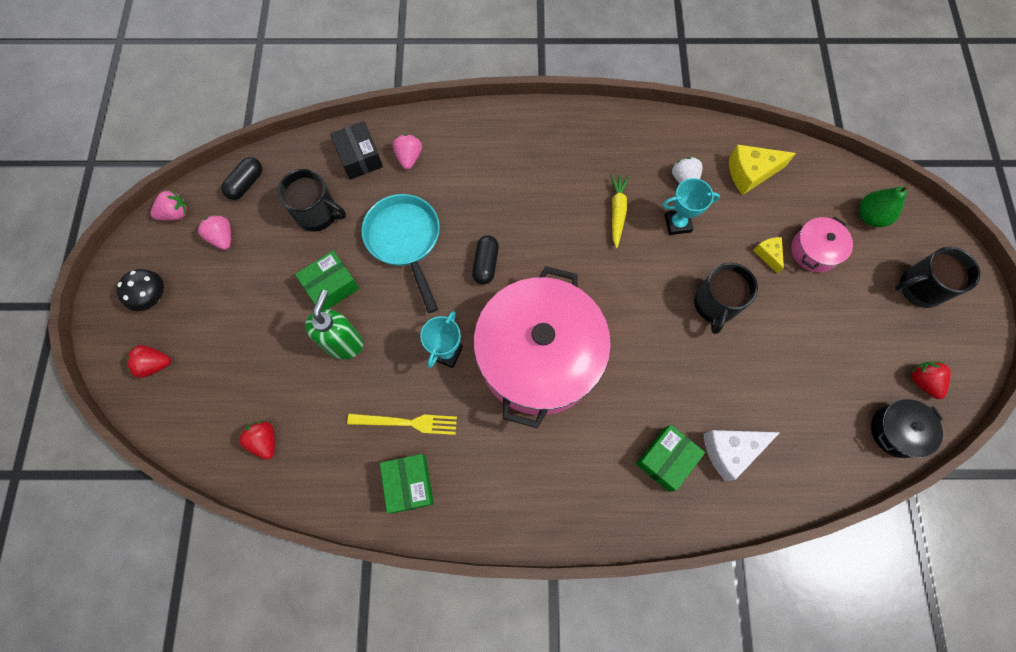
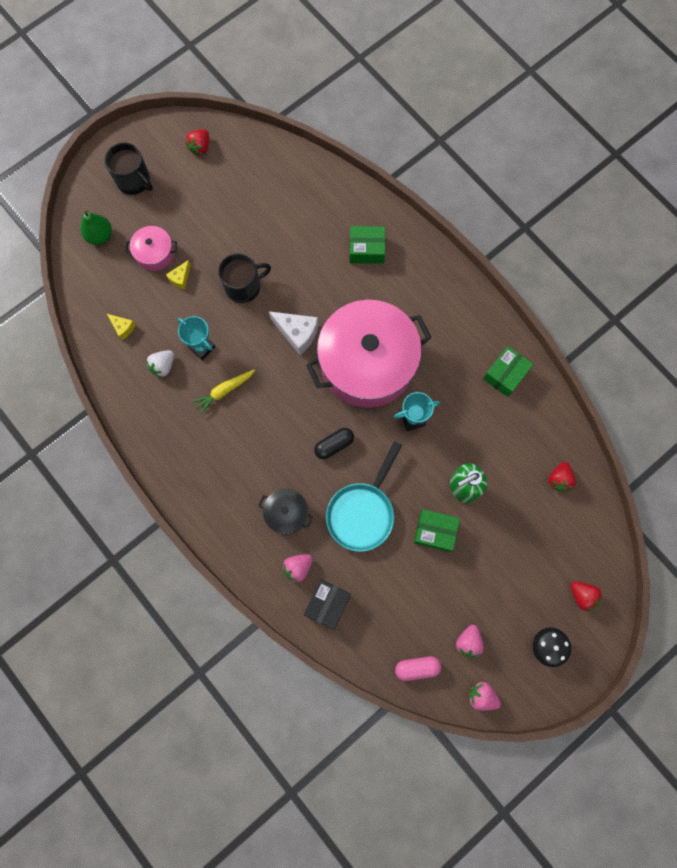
camera: 130 degrees left, 5 degrees up
black capsule [221,157,262,200] -> pink capsule [395,656,441,681]
black mug [277,169,346,232] -> none
yellow fork [347,414,457,435] -> none
white cheese [703,430,780,481] -> white cheese moved to [269,311,318,355]
yellow cheese [729,145,796,195] -> yellow cheese [107,314,136,340], size x0.56
black pot [871,399,943,458] -> black pot moved to [258,489,313,534]

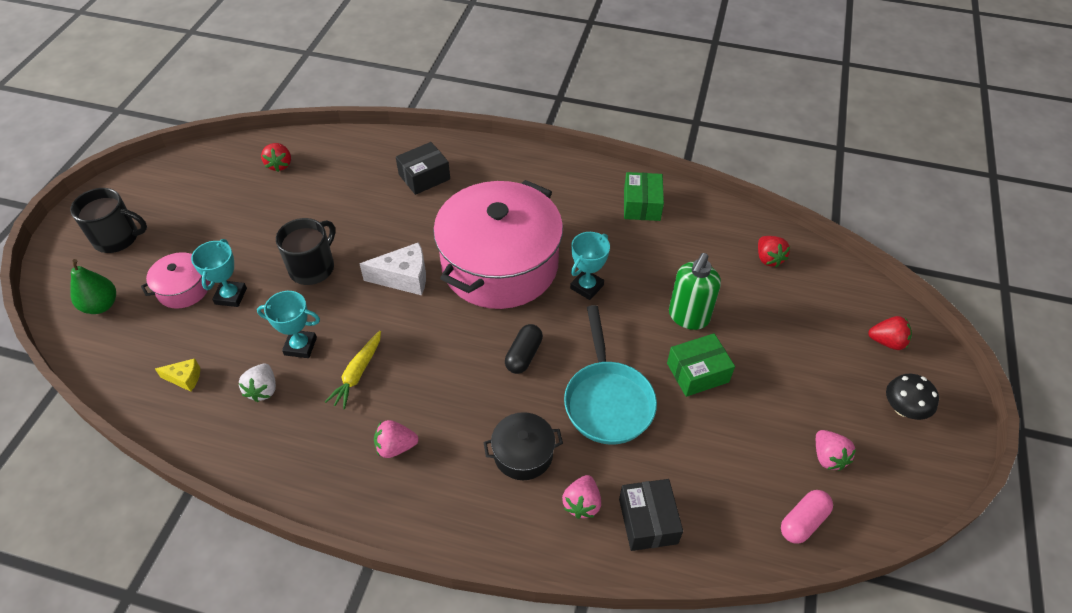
camera: 35 degrees left, 25 degrees down
yellow cheese [166,260,191,289] -> turquoise trophy [191,239,247,307]
red strawberry [185,129,209,155] -> red strawberry moved to [261,143,291,172]
green box [350,226,386,264] -> black box [396,142,450,195]
pink strawberry [469,682,501,711] -> pink strawberry moved to [374,420,419,458]

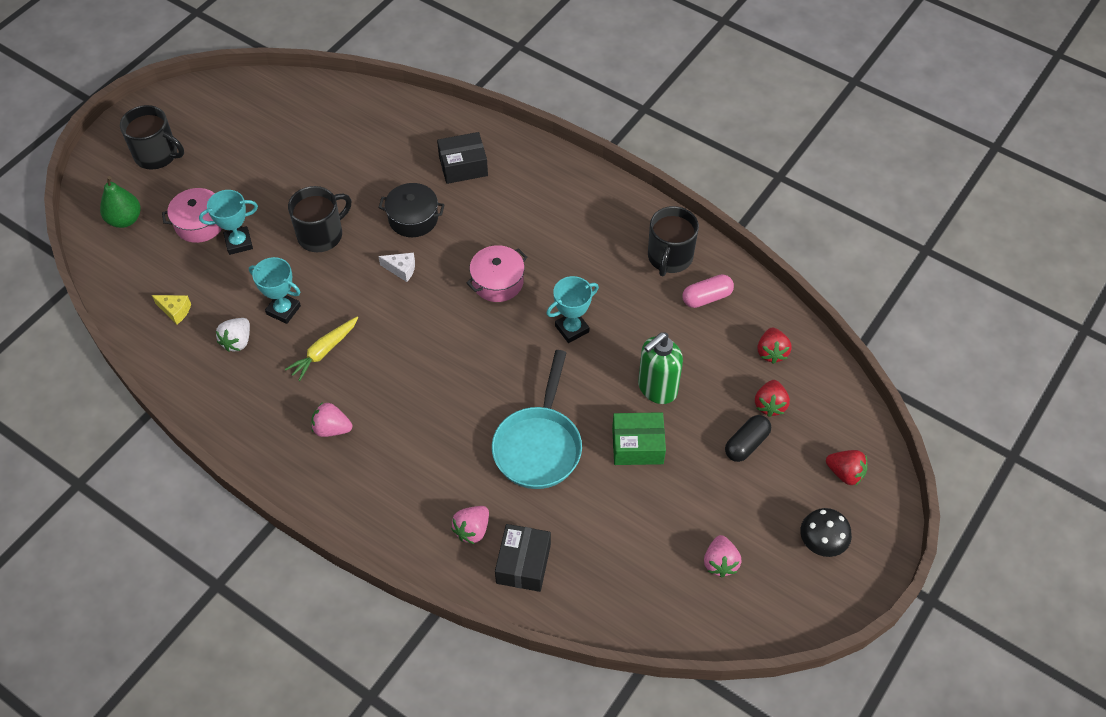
camera: 20 degrees right, 5 degrees up
turquoise trophy [191,239,247,307] -> turquoise trophy turned 45 degrees clockwise [199,190,258,255]
red strawberry [261,143,291,172] -> red strawberry moved to [755,380,790,417]
white cheese [360,242,426,295] -> white cheese [378,253,415,282], size x0.56
pink pot [433,180,563,309] -> pink pot [466,245,527,302], size x0.43
black pot [483,412,563,480] -> black pot moved to [378,183,445,237]
black capsule [505,324,543,374] -> black capsule moved to [725,415,771,462]
green box [624,172,664,221] -> black mug [648,206,699,276]
pink capsule [781,490,833,544] -> pink capsule moved to [683,274,734,308]

